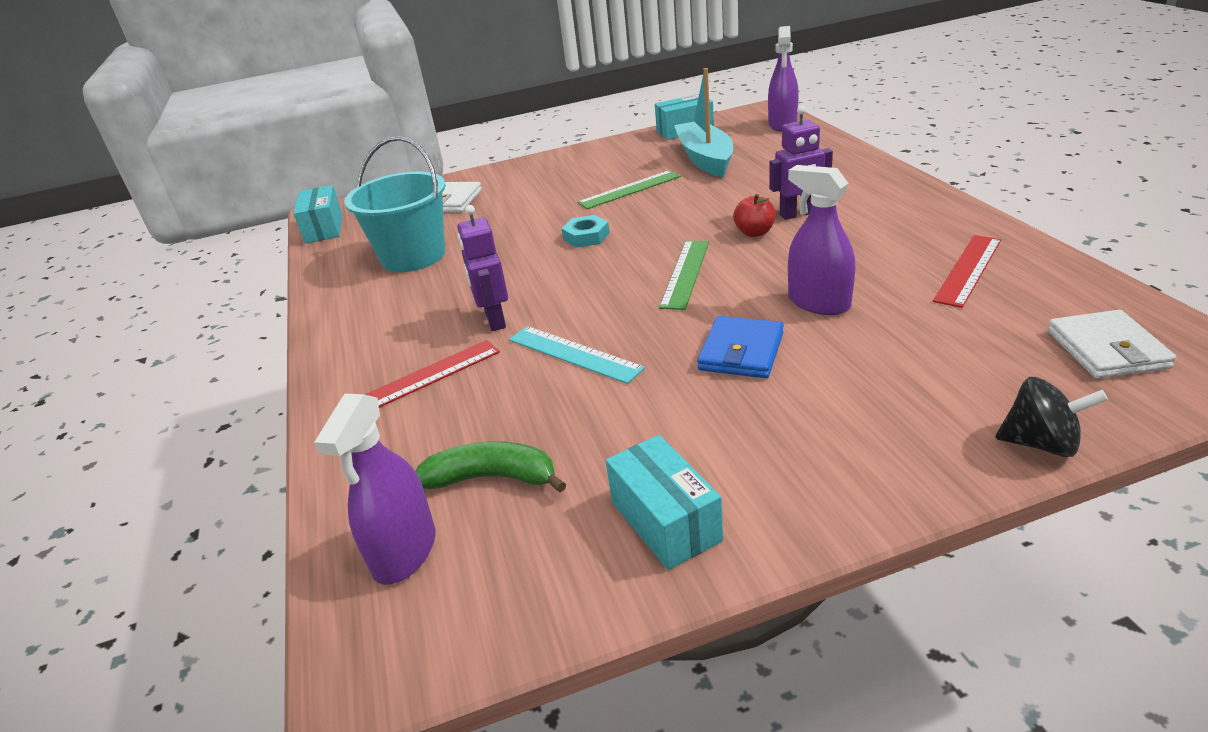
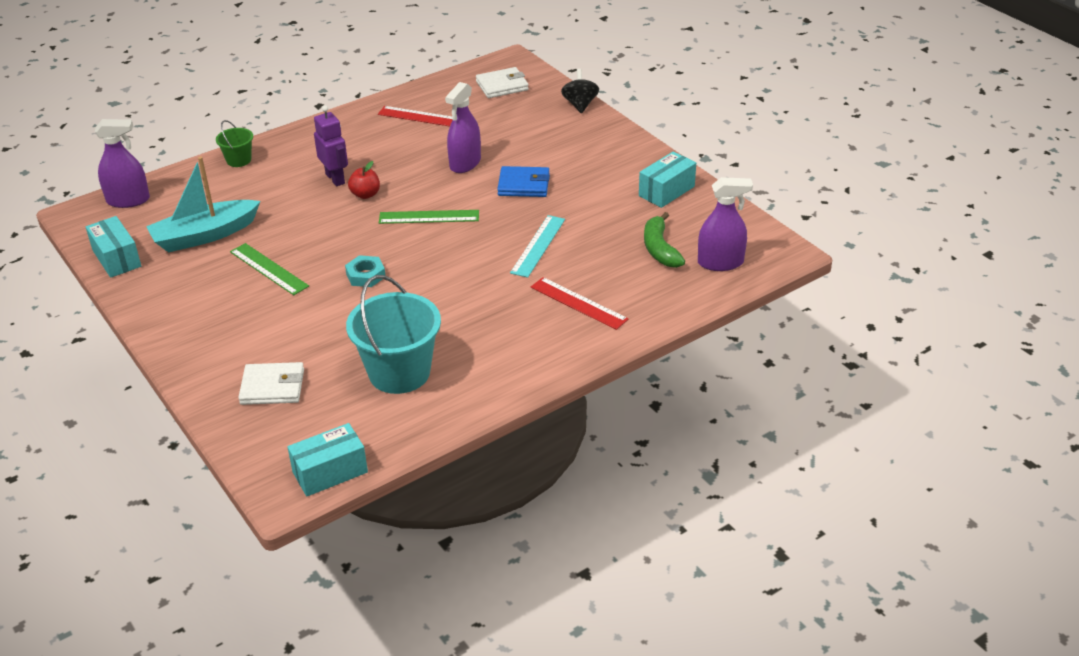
camera: 110 degrees left, 5 degrees up
purple robot [457,205,508,331] -> none
none -> green bucket [216,120,253,167]

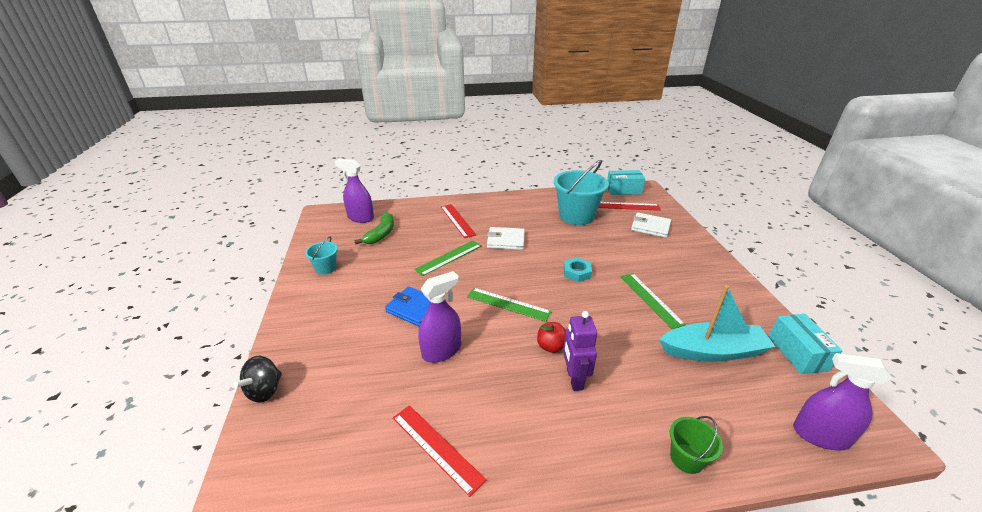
camera: 155 degrees left, 5 degrees down
white wallet [476,67,529,98] -> white wallet moved to [487,227,525,250]
turquoise ruler [510,215,565,278] -> green ruler [414,241,482,276]
turquoise box [639,151,696,208] -> turquoise bucket [305,236,338,274]
none -> red ruler [598,202,661,211]

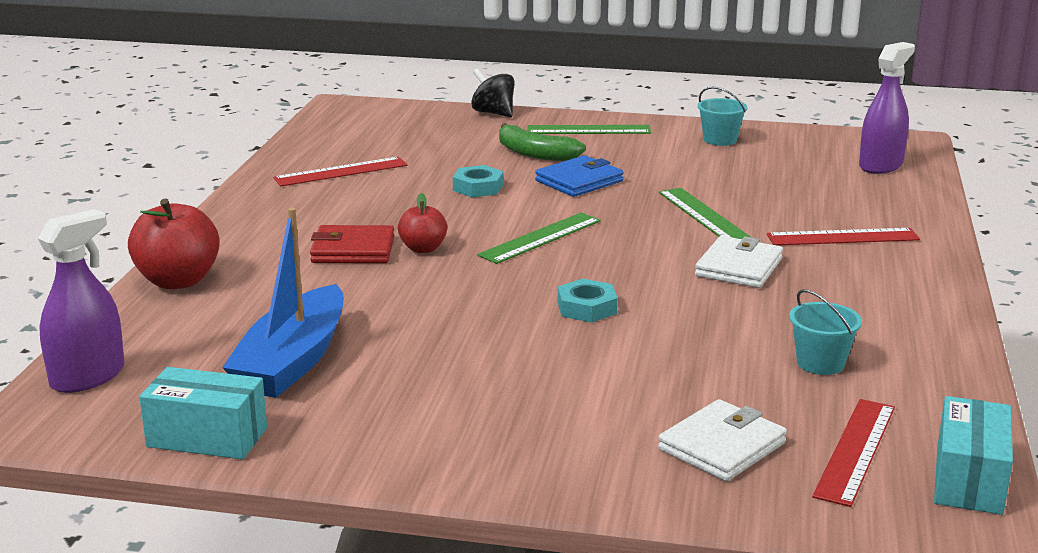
camera: 110 degrees right, 10 degrees down
green banana [355,212,394,244] -> green banana moved to [499,123,586,161]
purple spray bottle [419,271,461,363] -> turquoise nut [453,165,503,197]
turquoise bucket [554,160,609,225] -> turquoise bucket [789,289,862,375], size x0.49
purple robot [563,311,597,391] -> red wallet [310,225,395,263]
green ruler [621,273,686,329] -> green ruler moved to [527,125,651,134]
turquoise boat [659,285,775,362] -> blue boat [222,208,344,398]
green bucket [670,416,723,474] -> red apple [128,199,220,289]

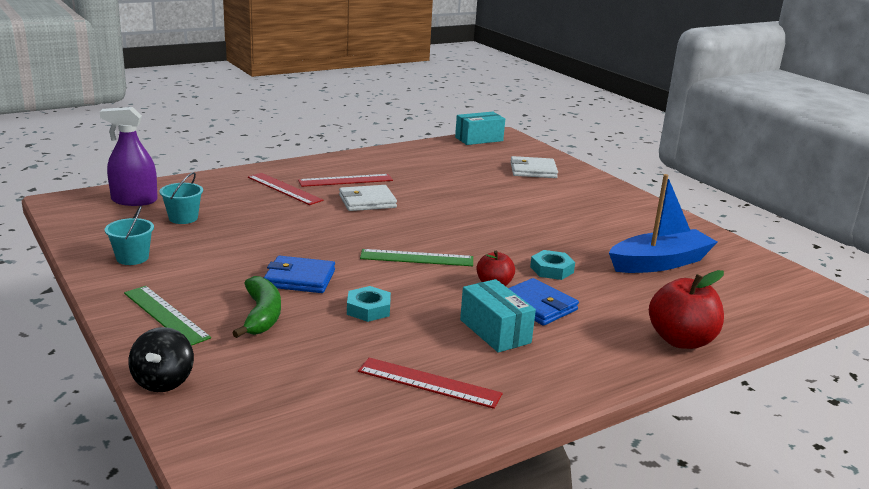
camera: 135 degrees left, 0 degrees up
purple spray bottle [38,209,125,393] -> none
turquoise box [139,367,267,459] -> turquoise box moved to [460,279,536,353]
red wallet [310,225,395,263] -> blue wallet [508,278,579,326]
turquoise nut [558,279,617,323] -> turquoise nut moved to [530,250,575,280]
green ruler [659,188,751,239] -> none
turquoise bucket [789,289,862,375] -> turquoise bucket moved to [160,172,203,224]
red ruler [812,399,895,507] -> red ruler moved to [298,174,393,187]

